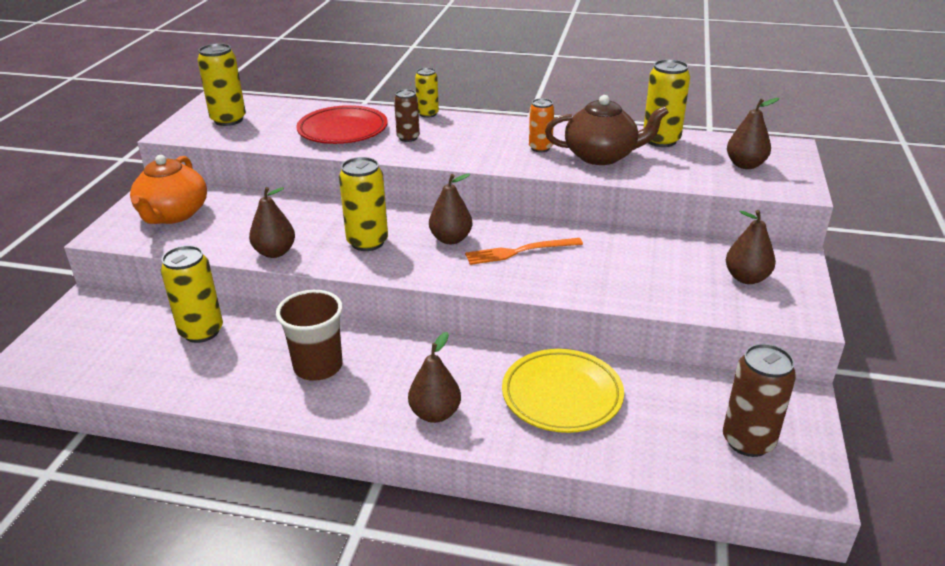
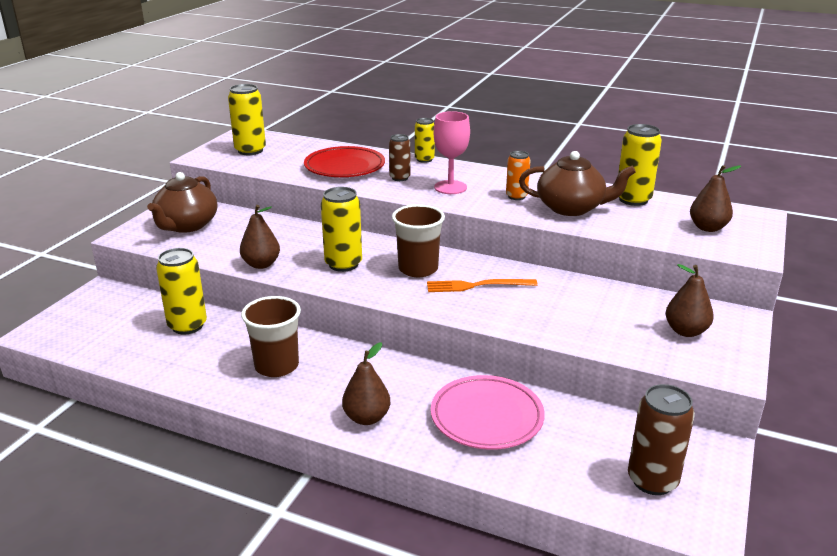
camera: 10 degrees right, 5 degrees down
orange teapot [130,155,207,224] -> brown teapot [147,172,217,233]
brown pear [429,173,472,244] -> brown cup [392,204,445,277]
yellow plate [502,349,624,433] -> pink plate [431,375,545,450]
none -> pink goblet [434,111,470,194]

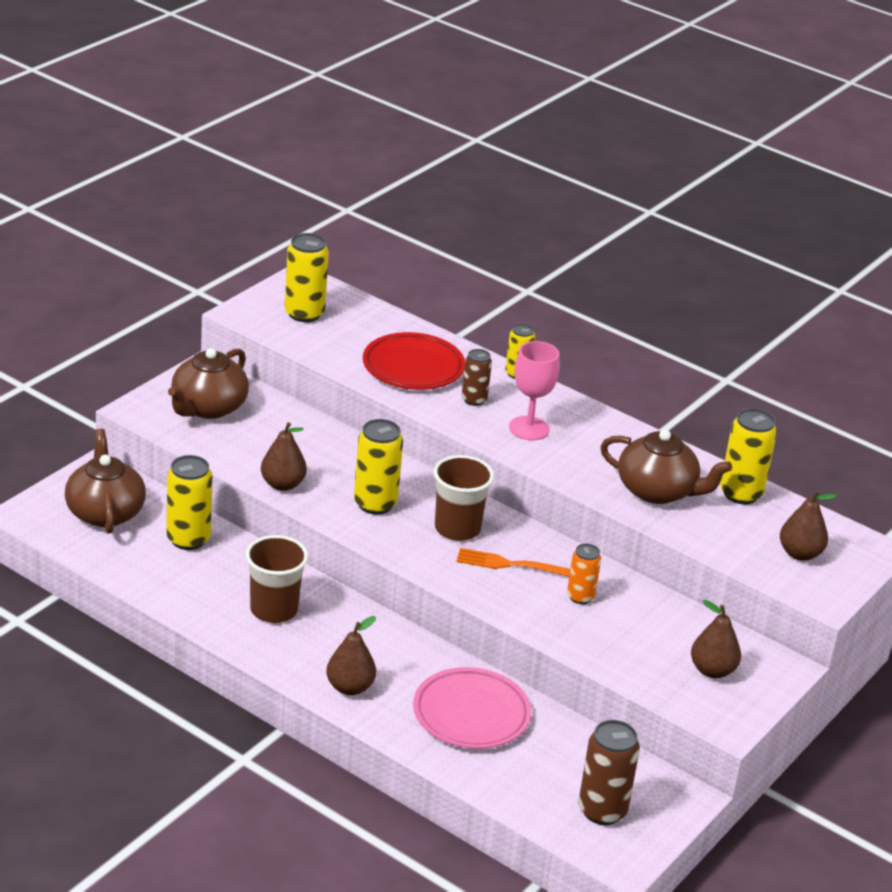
camera: 10 degrees right, 5 degrees up
orange can [506,151,531,200] -> orange can moved to [567,544,601,604]
none -> brown teapot [65,429,146,534]

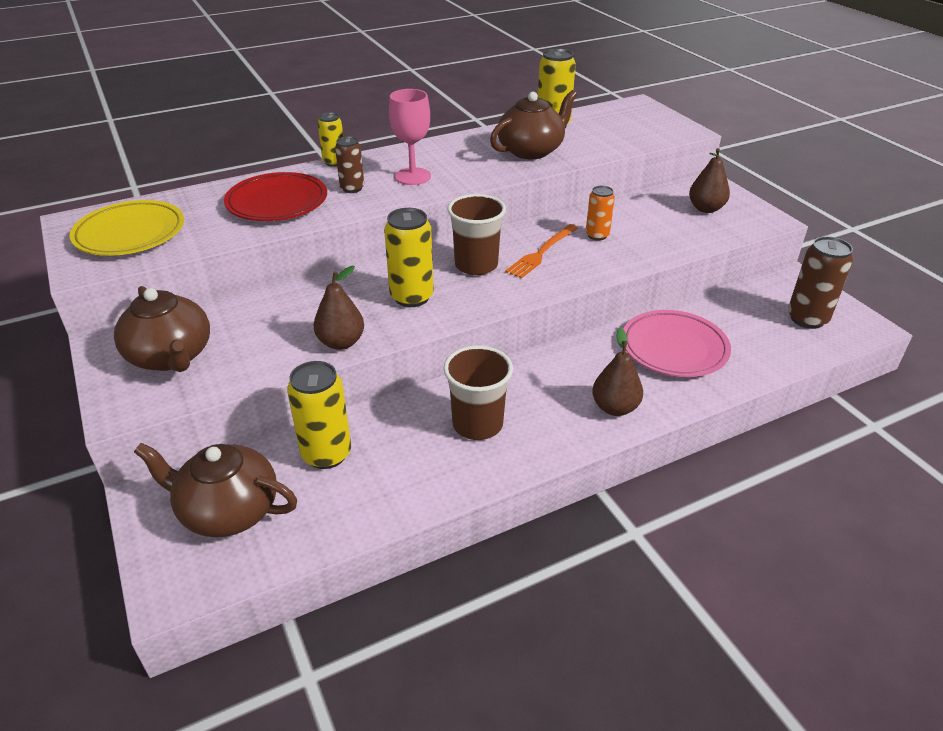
camera: 60 degrees left, 5 degrees up
yellow can [285,233,329,322] -> yellow plate [69,200,184,256]
brown pear [780,490,837,561] -> none

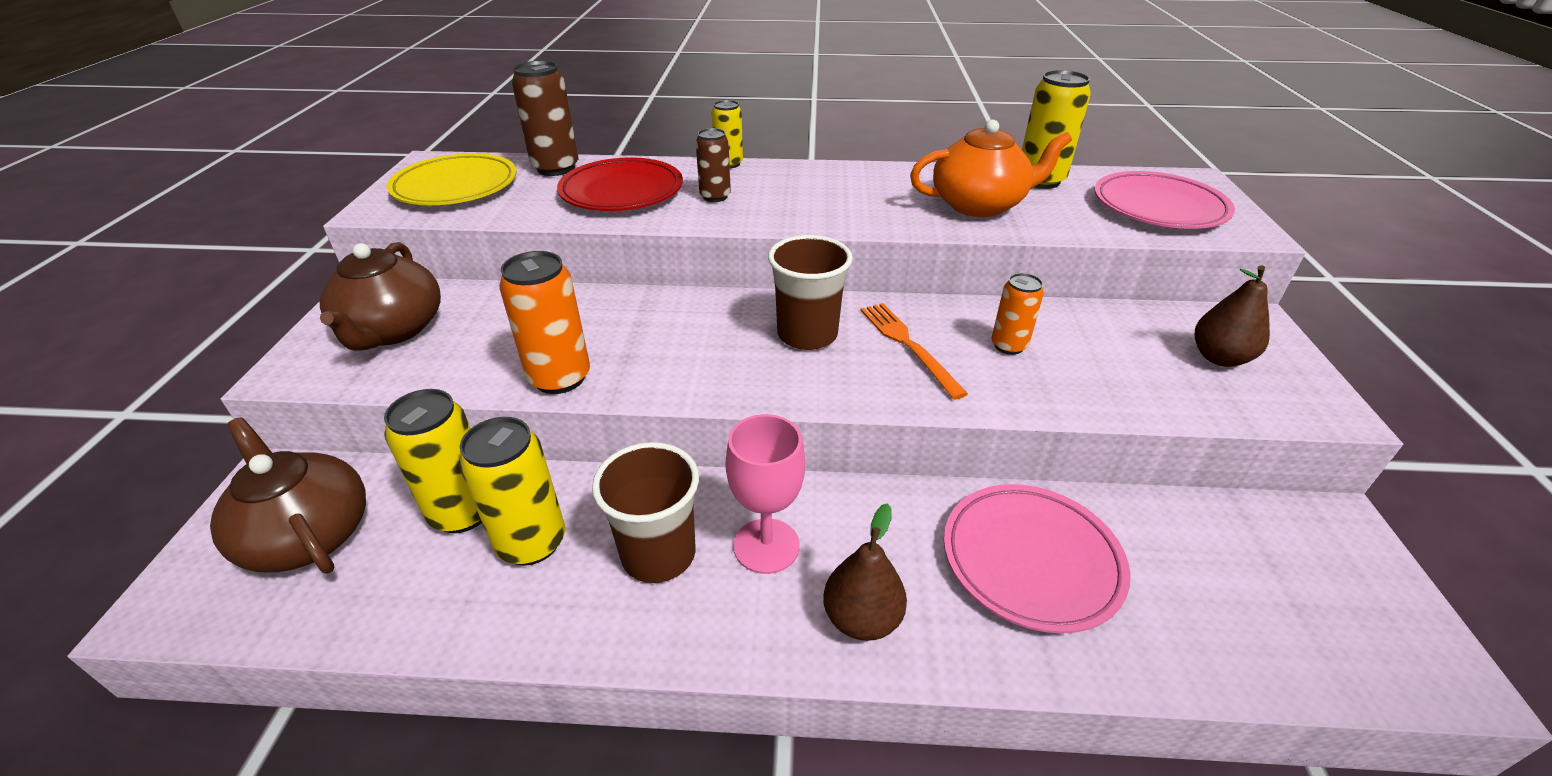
camera: 30 degrees right, 0 degrees up
brown pear [313,266,364,350] -> orange can [499,251,590,394]
yellow can [384,208,434,307] -> yellow can moved to [459,417,565,565]
pink goblet [389,89,431,185] -> pink goblet moved to [726,414,805,574]
brown teapot [490,90,577,159] -> orange teapot [910,120,1072,217]
orange fork [505,224,578,279] -> orange fork turned 90 degrees clockwise [860,303,968,400]
brown can [788,236,853,329] -> brown can moved to [512,61,578,176]
none -> pink plate [1094,171,1235,229]

